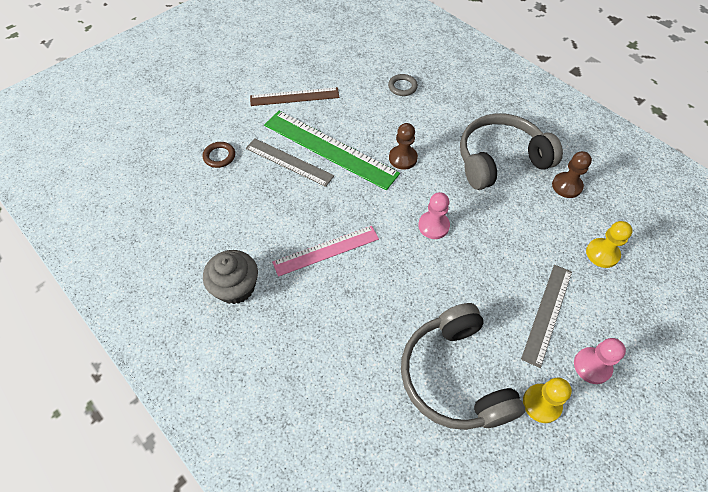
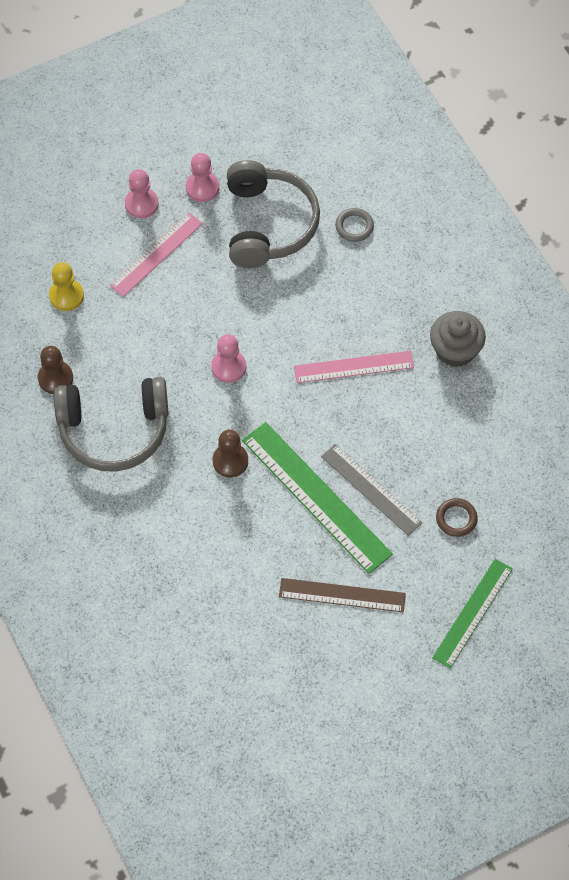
camera: 165 degrees left, 5 degrees up
grey ring [388,74,418,96] -> grey ring moved to [335,208,374,242]
grey ruler [521,265,572,368] -> pink ruler [110,213,203,297]
yellow pawn [523,378,572,423] -> pink pawn [186,153,219,202]
none -> green ruler [432,559,513,668]

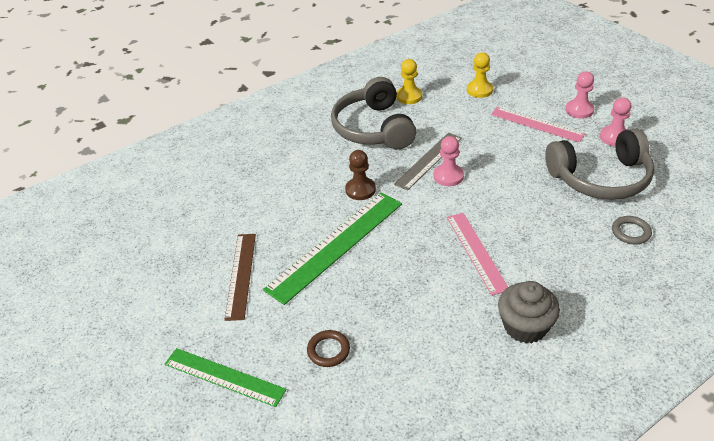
camera: 85 degrees right, 20 degrees down
brown pawn [38,346,73,394] -> yellow pawn [396,59,422,104]
grey ruler [321,444,422,536] -> grey ruler moved to [394,132,462,191]

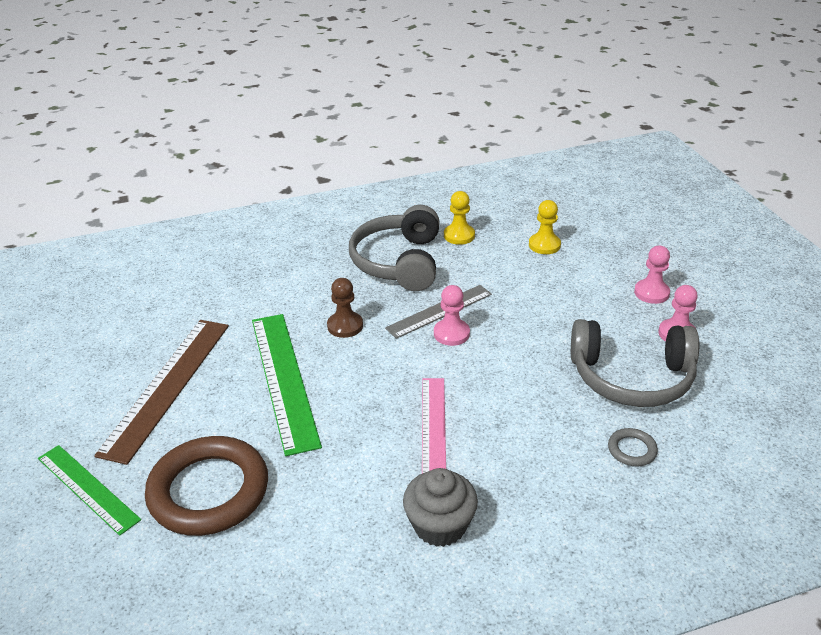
camera: 15 degrees right, 5 degrees down
brown ruler [224,234,256,321] -> brown ruler [94,320,229,465], size x1.58
green ruler [263,192,402,305] -> green ruler turned 75 degrees counterclockwise [252,314,322,456]
brown ring [307,330,350,367] -> brown ring [145,436,268,536], size x2.39
pink ruler [491,107,586,143] -> none

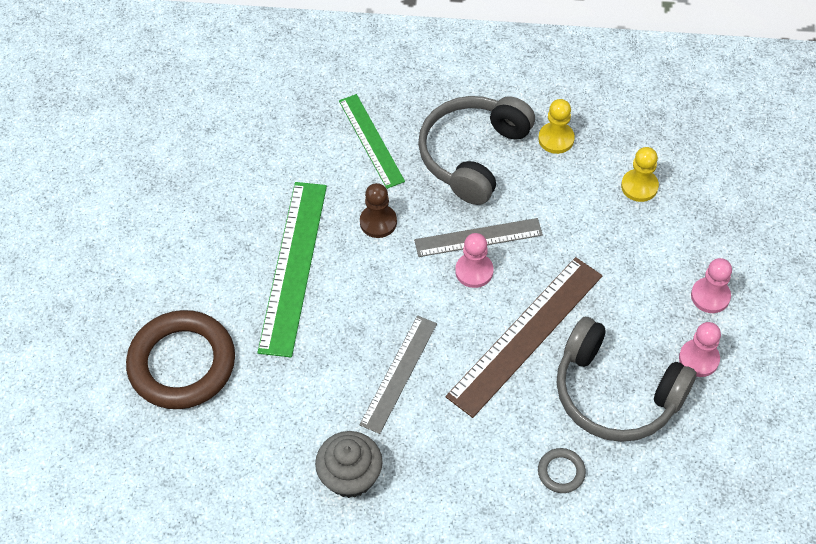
camera: 25 degrees right, 20 degrees up
green ruler [38,445,141,536] -> green ruler moved to [339,94,405,189]
brown ruler [94,320,229,465] -> brown ruler moved to [446,257,602,418]
pink ruler [422,378,446,473] -> grey ruler [359,316,437,434]

